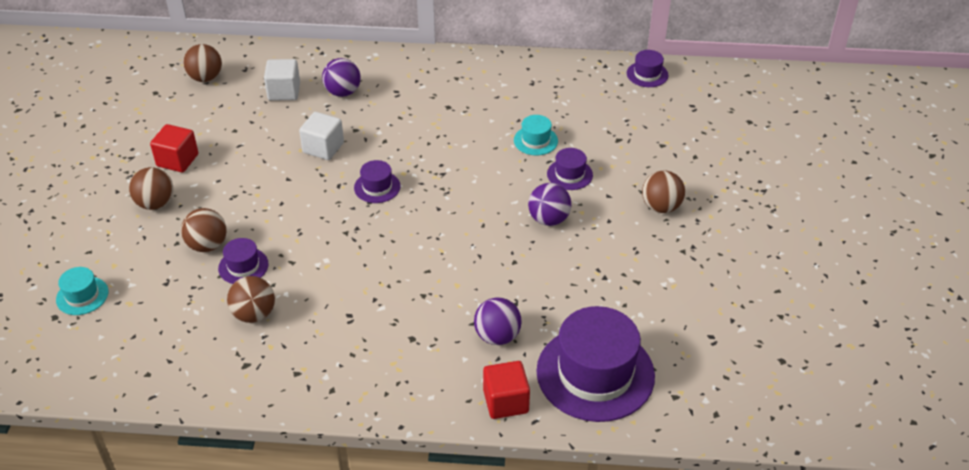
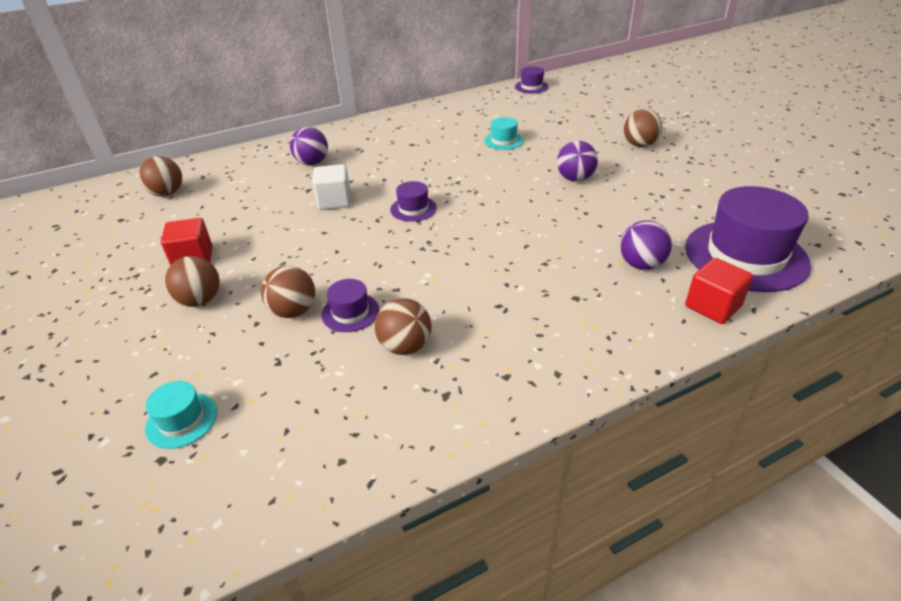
camera: 30 degrees left, 5 degrees down
white cube [264,59,300,101] -> none
purple hat [547,148,593,190] -> none

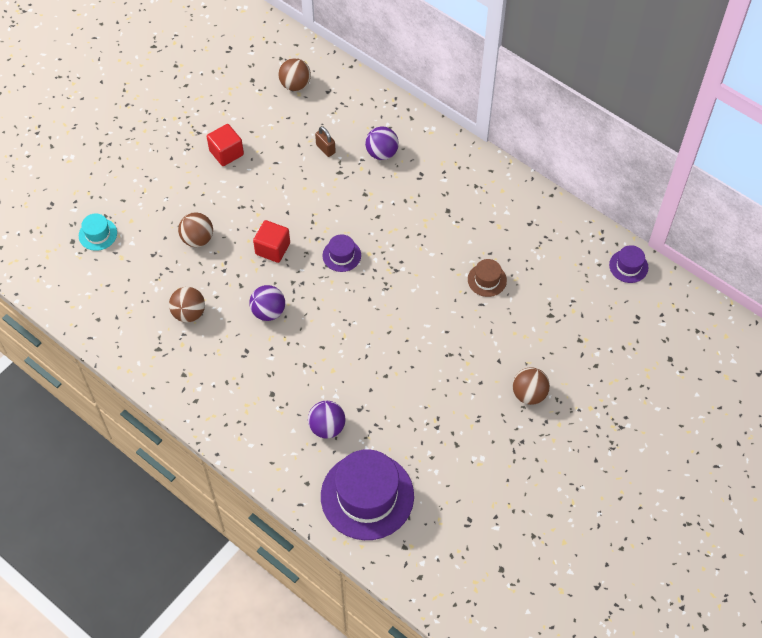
camera: 65 degrees right, 20 degrees up
brown ball [164,256,220,307] -> none
white cube [312,164,351,210] -> none
purple hat [322,279,380,332] -> none
turquoise hat [484,117,524,150] -> brown hat [468,259,507,297]
purple ball [557,141,598,182] -> purple ball moved to [249,285,285,321]
red cube [685,258,753,324] -> red cube moved to [253,220,290,263]
none -> brown padlock [315,126,336,157]

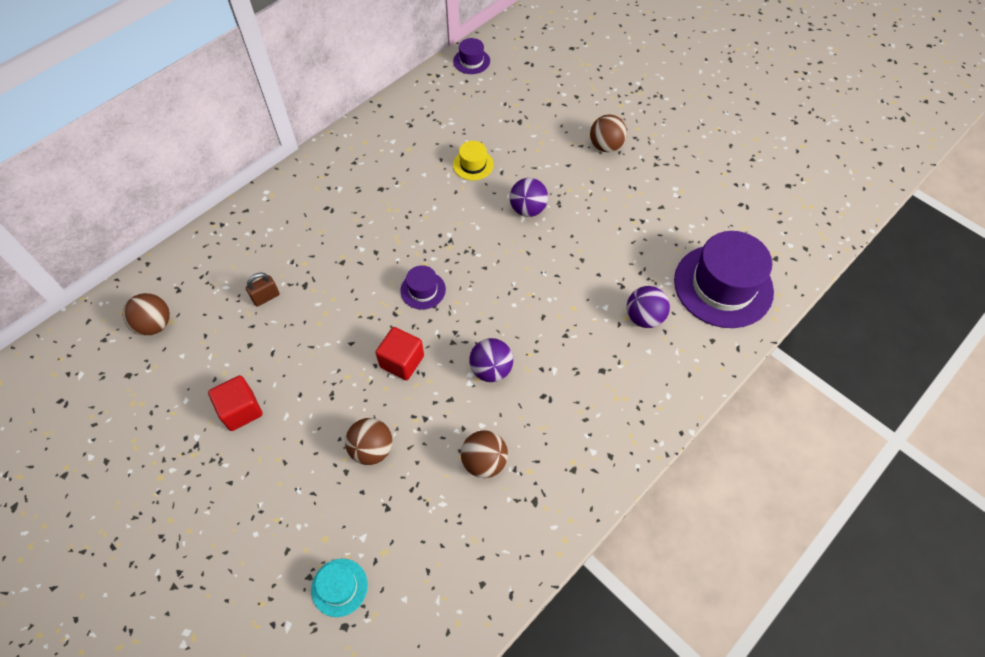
camera: 85 degrees left, 0 degrees up
purple ball [365,126,399,160] -> purple ball moved to [510,178,548,217]
brown hat [468,259,507,297] -> yellow hat [453,141,494,180]

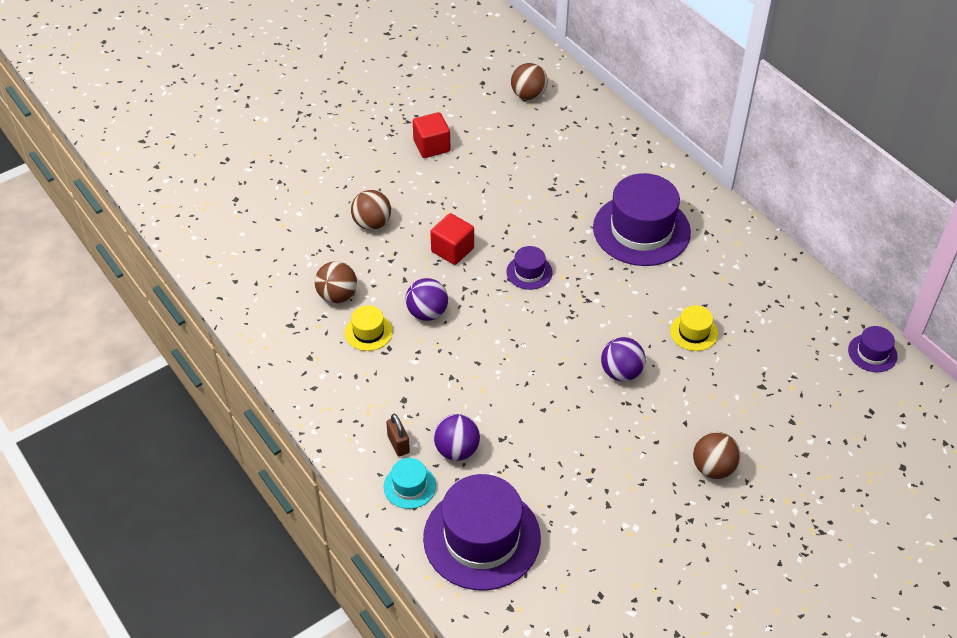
camera: 100 degrees right, 10 degrees down
brown padlock [246,272,280,307] -> brown padlock moved to [386,414,410,456]
turquoise hat [311,559,368,617] -> turquoise hat moved to [384,458,436,509]
none -> yellow hat [345,305,393,351]
none -> purple hat [593,173,691,266]

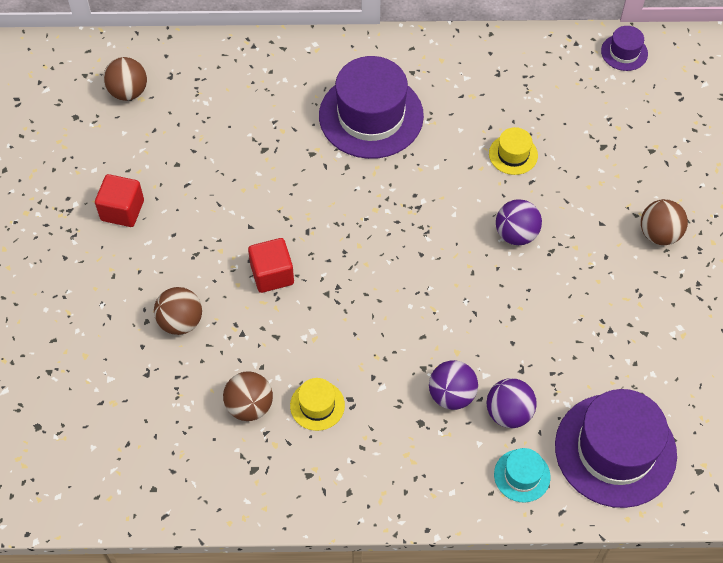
camera: 55 degrees left, 10 degrees up
brown padlock [386,414,410,456] -> none
purple ball [406,278,448,321] -> purple ball moved to [429,360,478,410]
purple hat [506,246,553,290] -> none

